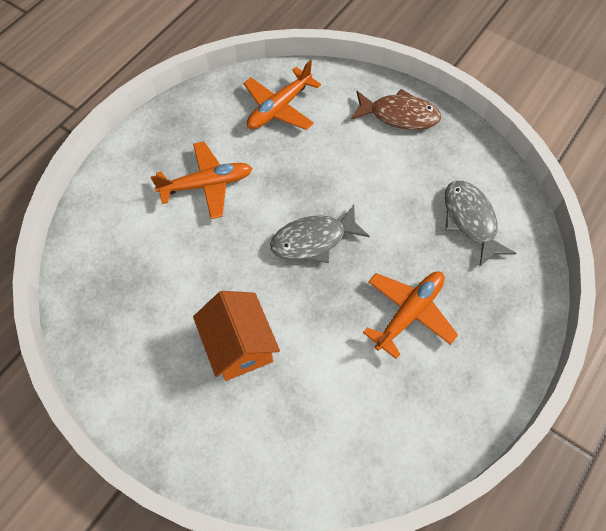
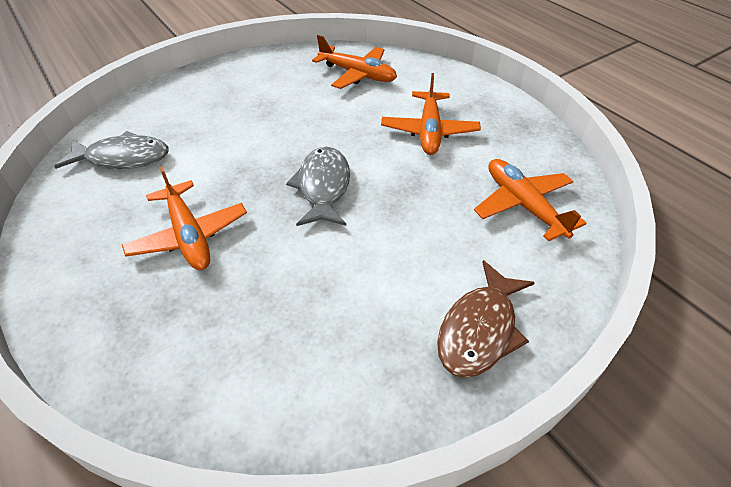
camera: 110 degrees right, 15 degrees down
orange house [193,291,280,381] -> none
grey fish [445,180,516,267] -> grey fish moved to [54,131,168,169]
none -> orange plane [312,35,397,89]

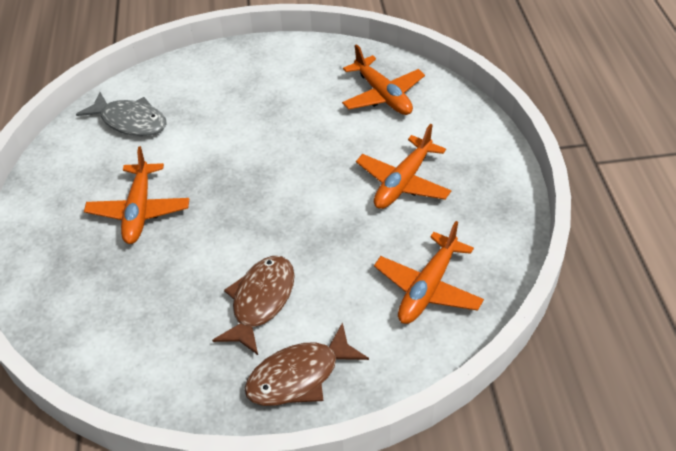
camera: 30 degrees right, 0 degrees up
grey fish [286,147,350,226] -> none
orange plane [474,159,587,241] -> orange plane turned 150 degrees counterclockwise [374,221,484,324]
none -> brown fish [212,256,295,355]

